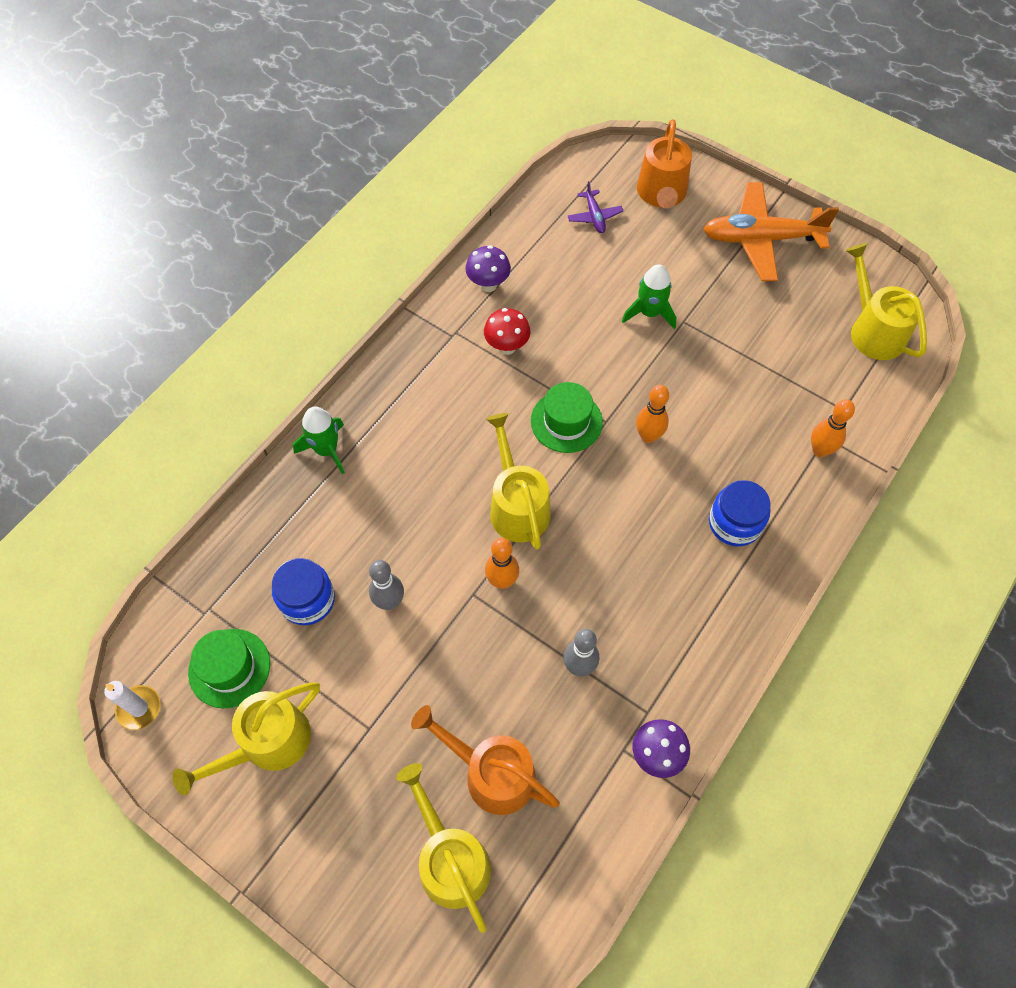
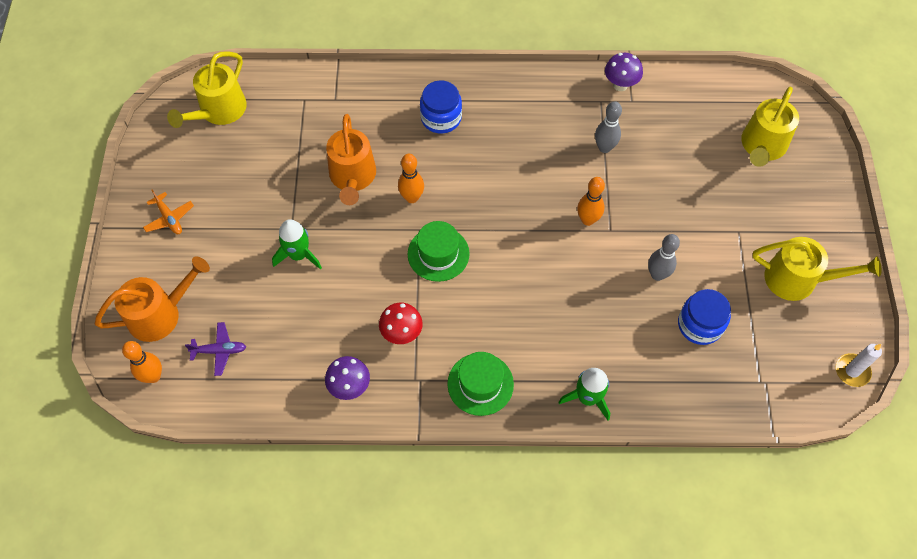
camera: 125 degrees left, 0 degrees up
green hat [188,629,270,708] -> green hat moved to [447,352,514,416]
orange watering can [411,705,560,815] -> orange watering can moved to [326,114,376,205]
yellow watering can [486,413,551,550] -> none
purple plane [568,181,624,233] -> purple plane turned 45 degrees clockwise [185,322,246,376]
orange plane [703,182,839,281] -> orange plane [143,190,194,234], size x0.46
orange bowling pin [811,399,855,457] -> orange bowling pin moved to [122,341,162,383]

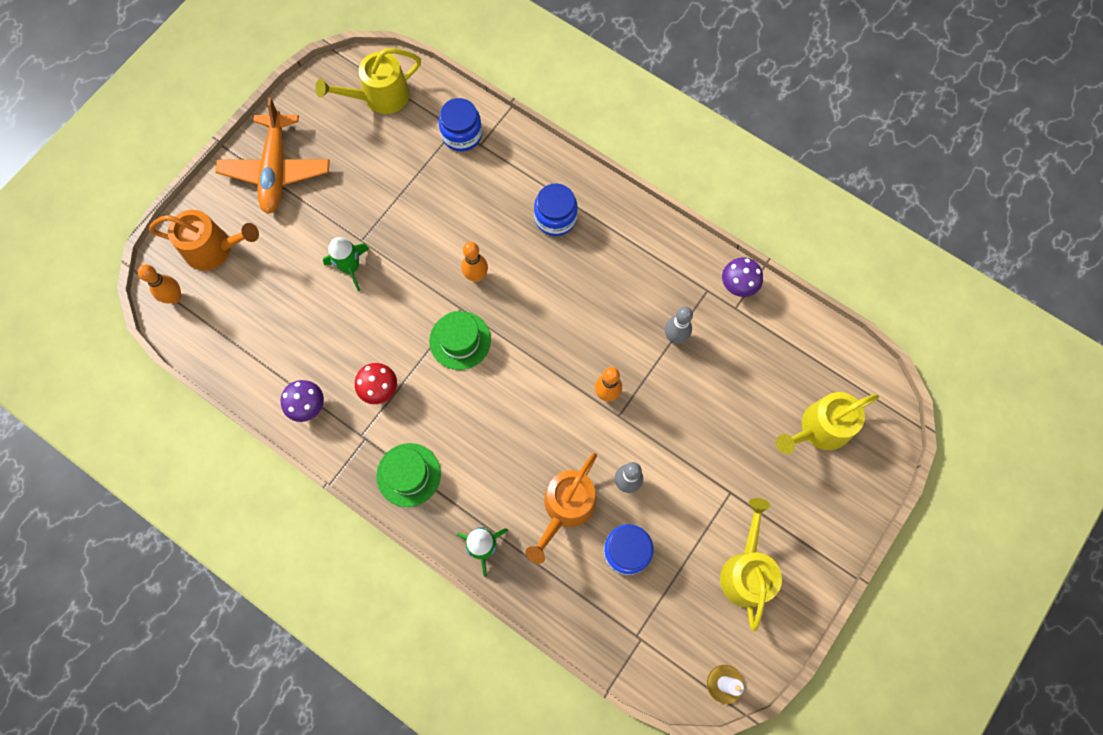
camera: 35 degrees right, 10 degrees up
orange plane [143,190,194,234] -> orange plane [216,98,330,214], size x2.19
purple plane [185,322,246,376] -> none
orange watering can [326,114,376,205] -> orange watering can moved to [526,453,597,564]
yellow watering can [752,237,882,301] -> yellow watering can turned 135 degrees counterclockwise [720,498,782,631]
none -> blue jar [438,98,482,151]

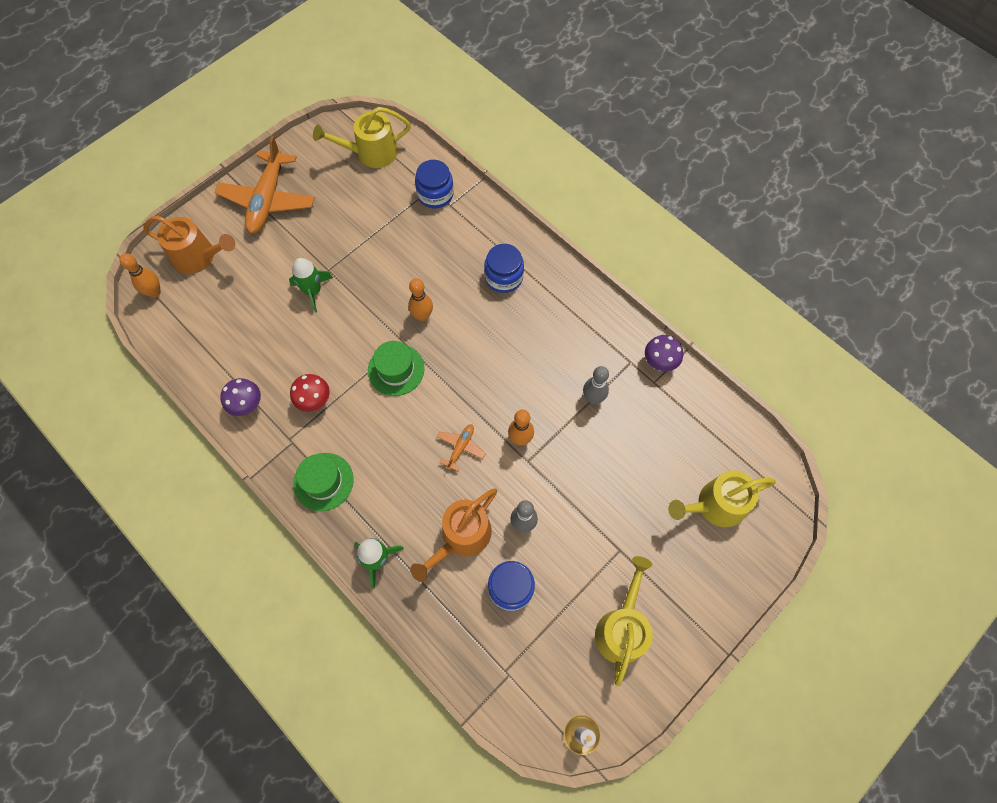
camera: 10 degrees right, 5 degrees down
none -> orange plane [437,424,486,471]

